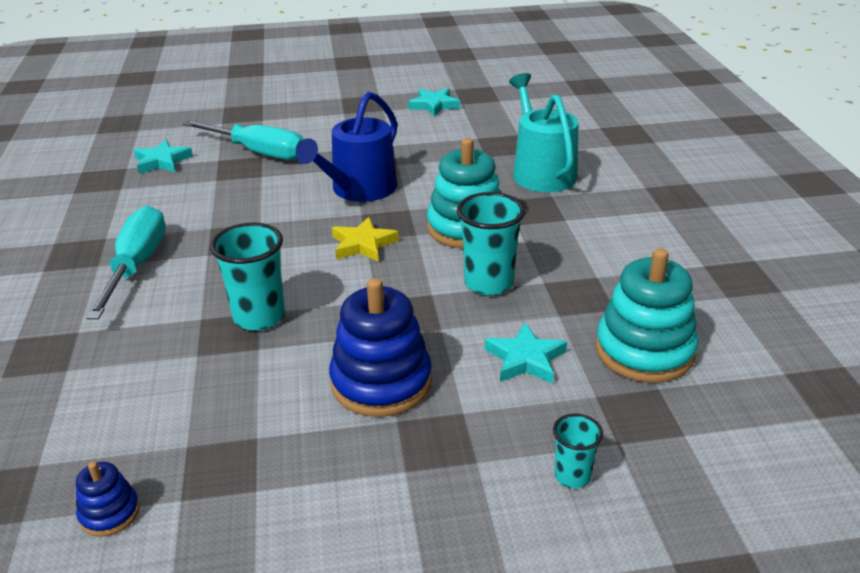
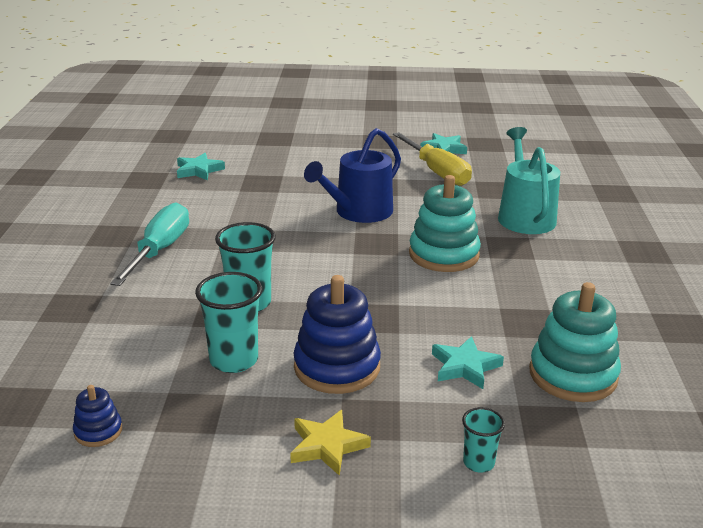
camera: 10 degrees right, 5 degrees down
turquoise screwdriver [182,120,304,160] -> none
yellow star [332,217,399,262] -> yellow star moved to [290,410,371,476]
turquoise cup [457,192,525,296] -> turquoise cup moved to [195,272,262,373]
none -> yellow screwdriver [393,132,472,186]

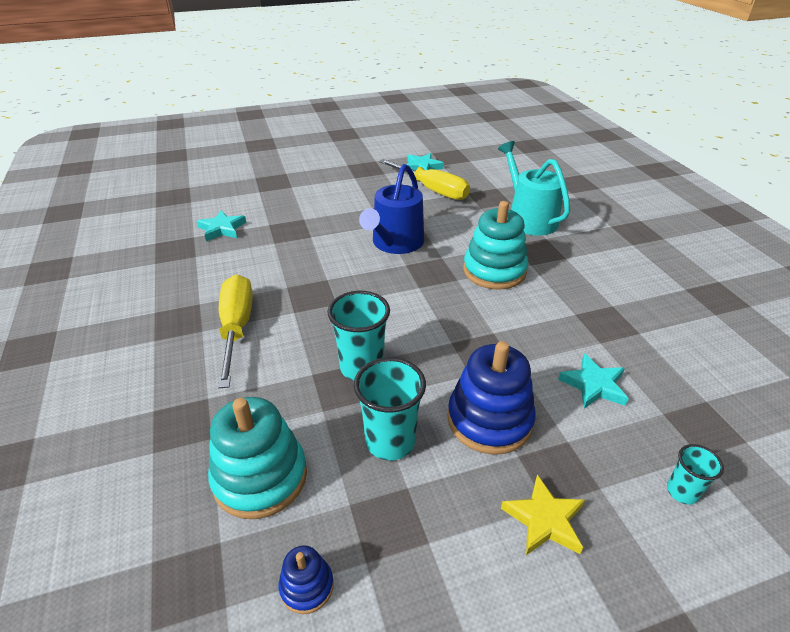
camera: 20 degrees left, 10 degrees up
turquoise screwdriver [110,202,189,286] -> yellow screwdriver [218,275,253,388]
turquoise stacking toy [529,282,621,402] -> turquoise stacking toy moved to [208,397,307,519]

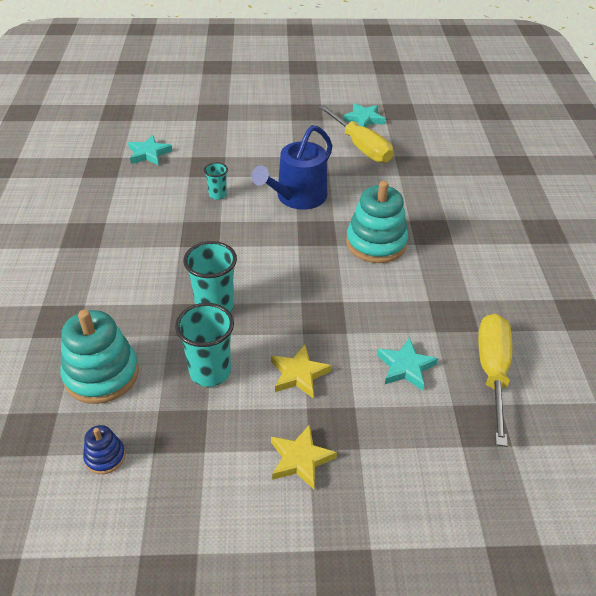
camera: 15 degrees right, 5 degrees up
yellow screwdriver [218,275,253,388] -> yellow screwdriver moved to [478,314,512,447]
blue stacking toy [447,341,536,455] -> yellow star [271,345,331,398]
turquoise watering can [498,141,570,236] -> none
turquoise cup [667,444,724,505] -> turquoise cup moved to [204,162,228,200]

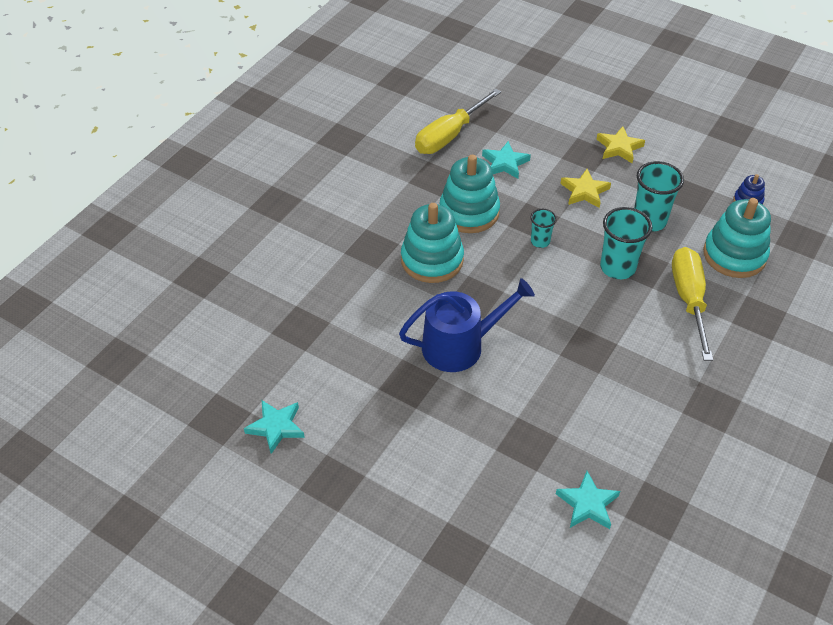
camera: 145 degrees left, 5 degrees up
turquoise cup [204,162,228,200] -> turquoise cup moved to [531,209,557,248]
yellow screwdriver [319,105,393,163] -> yellow screwdriver moved to [672,247,713,361]
none -> turquoise stacking toy [439,155,500,233]

